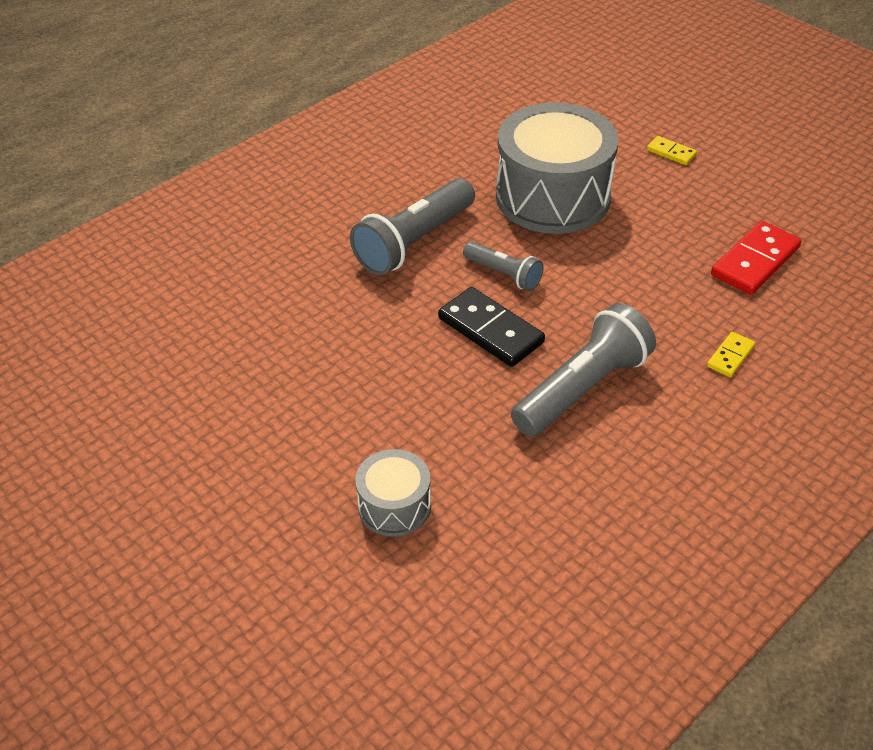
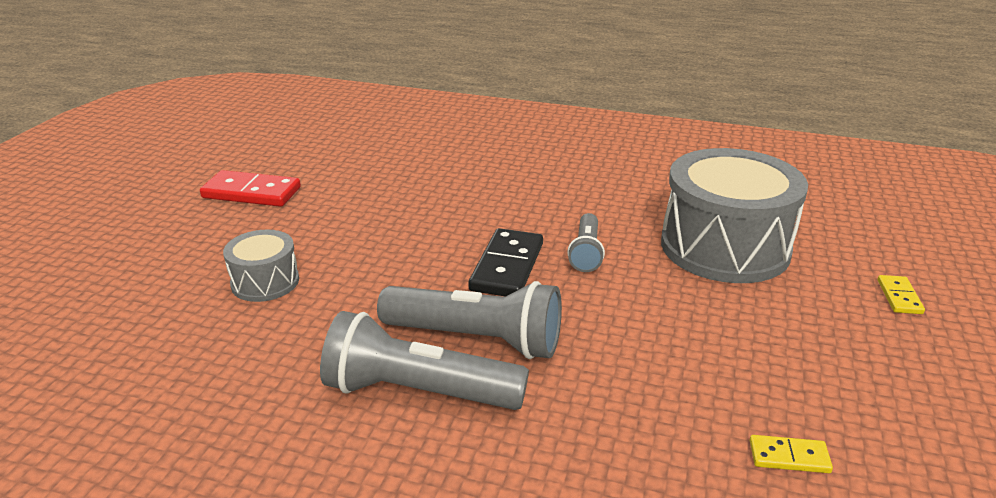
camera: 60 degrees right, 15 degrees down
grey flashlight [350,178,475,275] -> grey flashlight moved to [320,311,529,410]
yellow domino [707,332,755,377] -> yellow domino moved to [750,435,833,473]
red domino [711,221,802,295] -> red domino moved to [200,170,301,207]

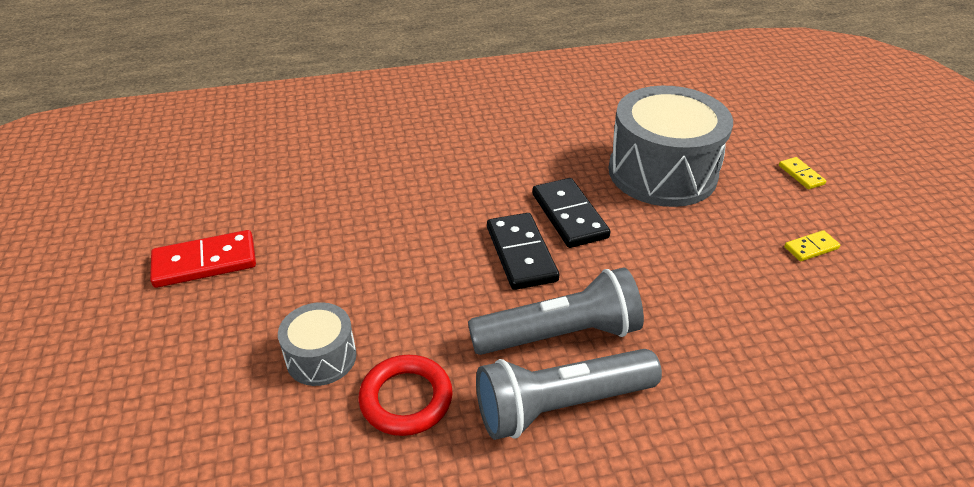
camera: 30 degrees left, 10 degrees up
grey flashlight [567,213,605,272] -> black domino [532,178,610,248]
yellow domino [750,435,833,473] -> yellow domino moved to [784,230,840,261]
none -> red ring [358,355,453,436]

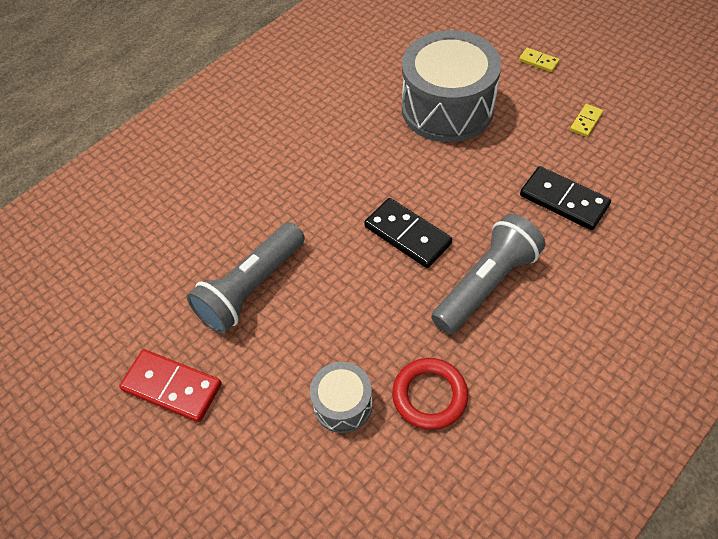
camera: 30 degrees left, 15 degrees up
red domino [150,230,256,288] -> red domino turned 75 degrees clockwise [119,349,222,422]
grey flashlight [476,349,662,440] -> grey flashlight moved to [187,222,305,334]
black domino [532,178,610,248] -> black domino moved to [520,166,611,230]

